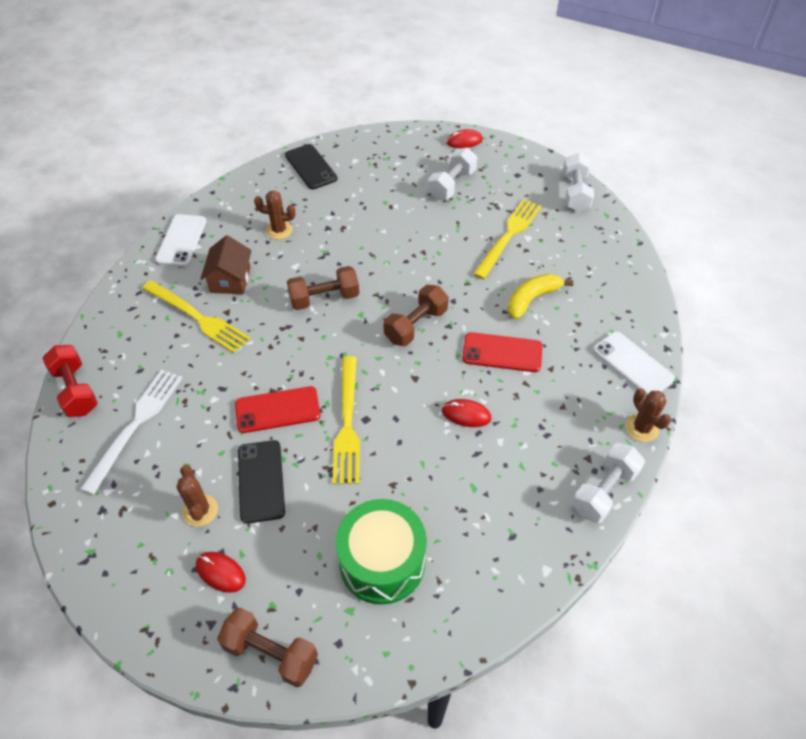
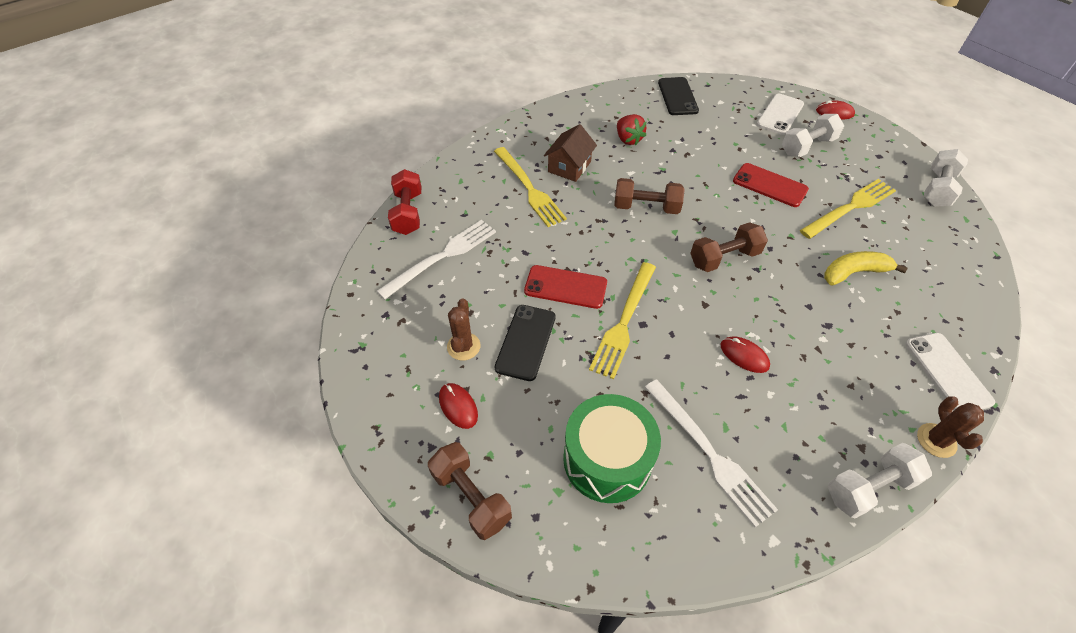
camera: 25 degrees right, 0 degrees up
white phone [155,214,207,267] -> white phone moved to [756,94,804,135]
brown cactus [254,190,296,240] -> red strawberry [617,114,647,145]
red phone [462,332,542,372] -> red phone moved to [733,163,809,207]
none -> white fork [644,379,778,527]

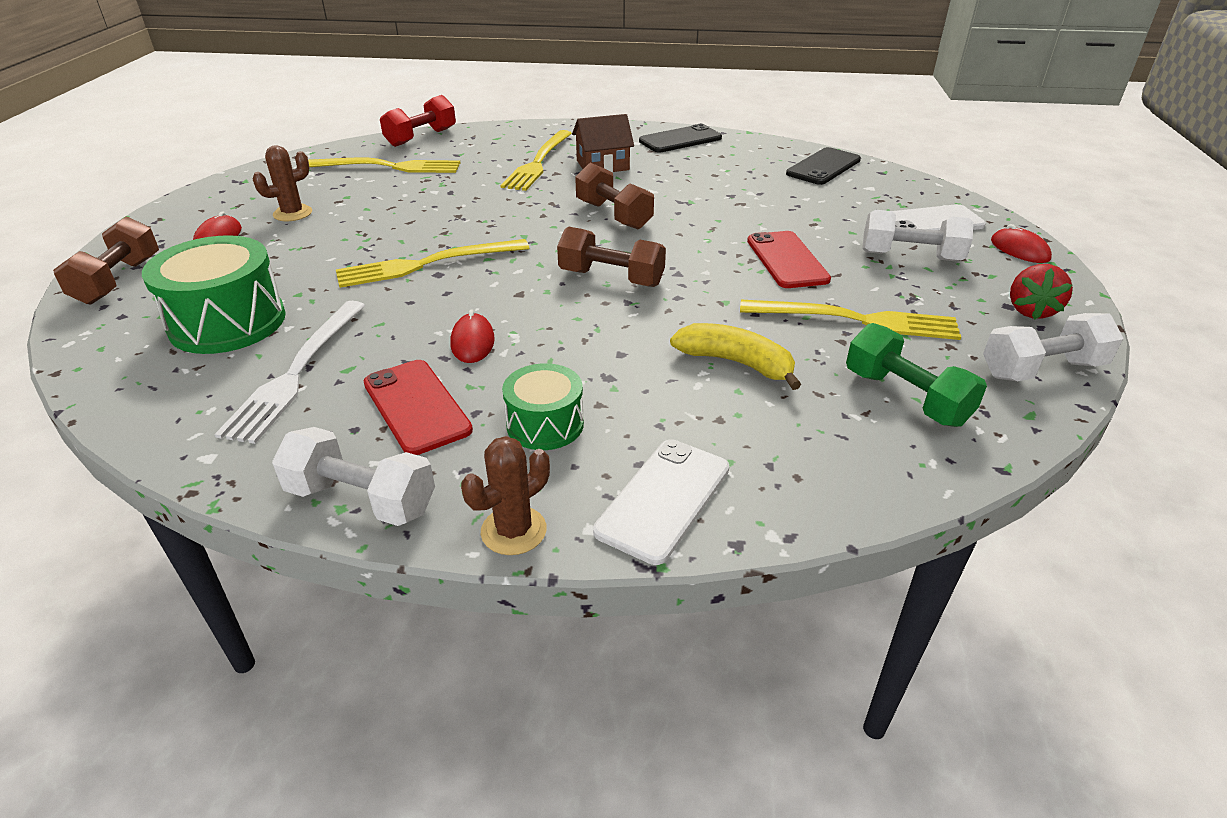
camera: 45 degrees right, 15 degrees down
white fork [377,220,496,300] -> yellow fork [308,158,460,173]
black phone [494,305,556,381] -> black phone moved to [639,124,722,153]
red phone [524,265,607,309] -> red phone moved to [364,360,473,455]
red strawberry [617,114,647,145] -> red strawberry moved to [1010,264,1073,320]
none -> green drum [502,363,584,450]
none -> green dumbbell [846,323,987,427]

